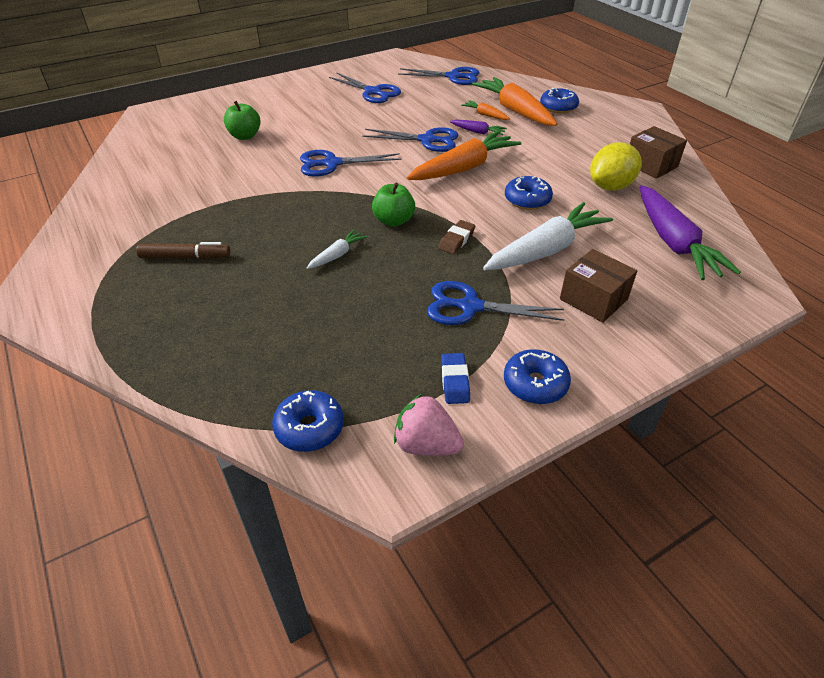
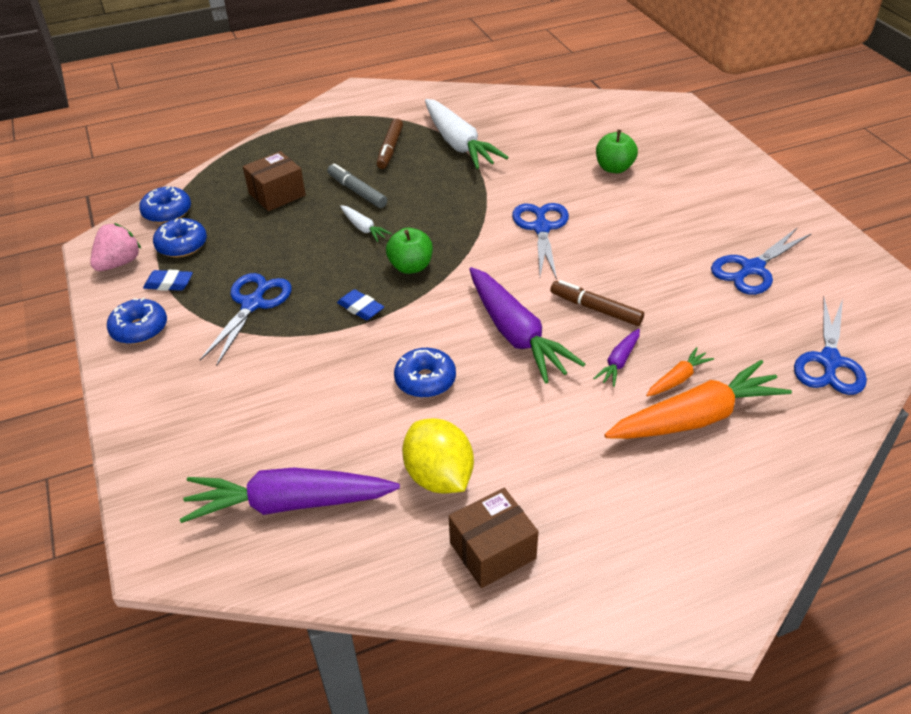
camera: 100 degrees right, 0 degrees up
blue scissors [362,127,458,152] -> brown marker [550,280,644,326]
orange carrot [407,131,522,180] -> purple carrot [469,267,585,383]
brown eraser [438,220,475,254] -> blue eraser [337,289,384,320]
white carrot [483,202,613,270] -> white carrot moved to [425,99,509,169]
blue donut [540,88,579,114] -> blue donut moved to [153,218,207,257]
brown box [560,249,637,323] -> brown box moved to [243,151,306,211]
none -> grey marker [327,163,387,208]

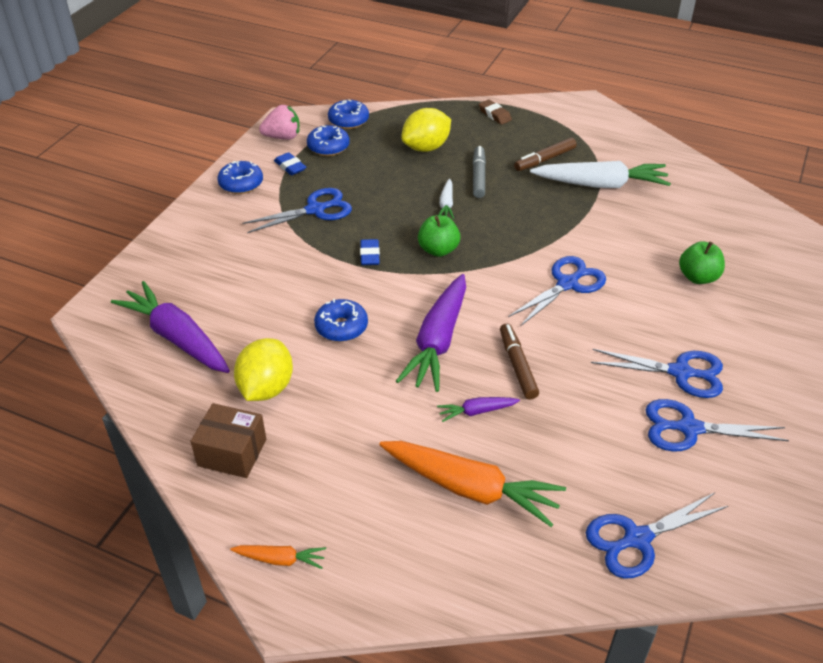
camera: 45 degrees right, 0 degrees up
brown box [243,151,306,211] -> yellow lemon [401,108,451,152]
white carrot [425,99,509,169] -> white carrot turned 105 degrees counterclockwise [530,161,671,188]
orange carrot [646,347,714,396] -> orange carrot moved to [230,545,326,569]
none -> brown eraser [479,99,512,125]
none -> blue scissors [591,349,723,398]

